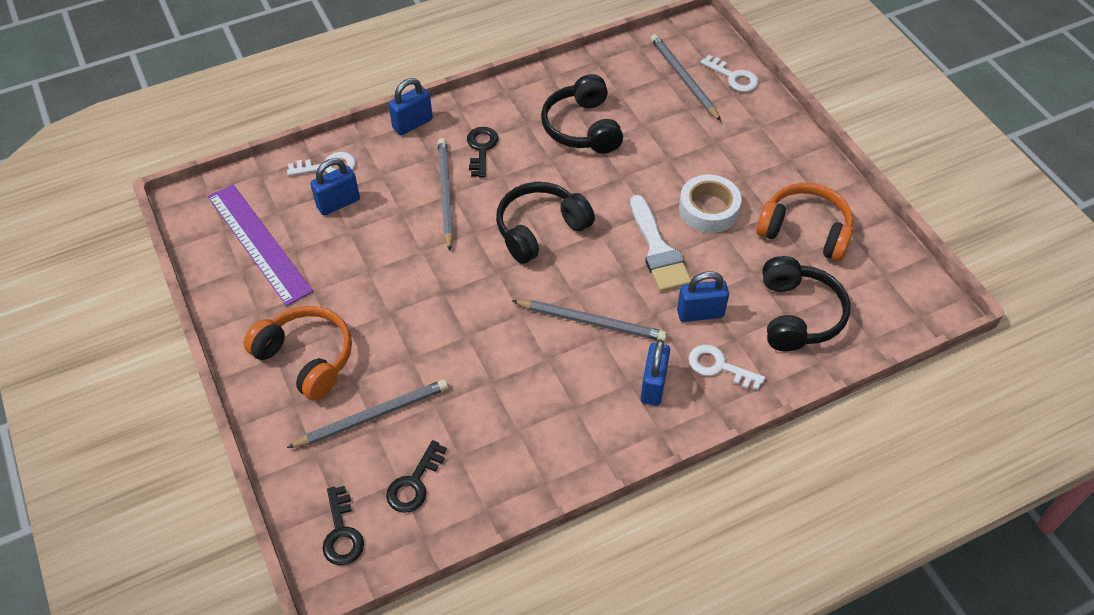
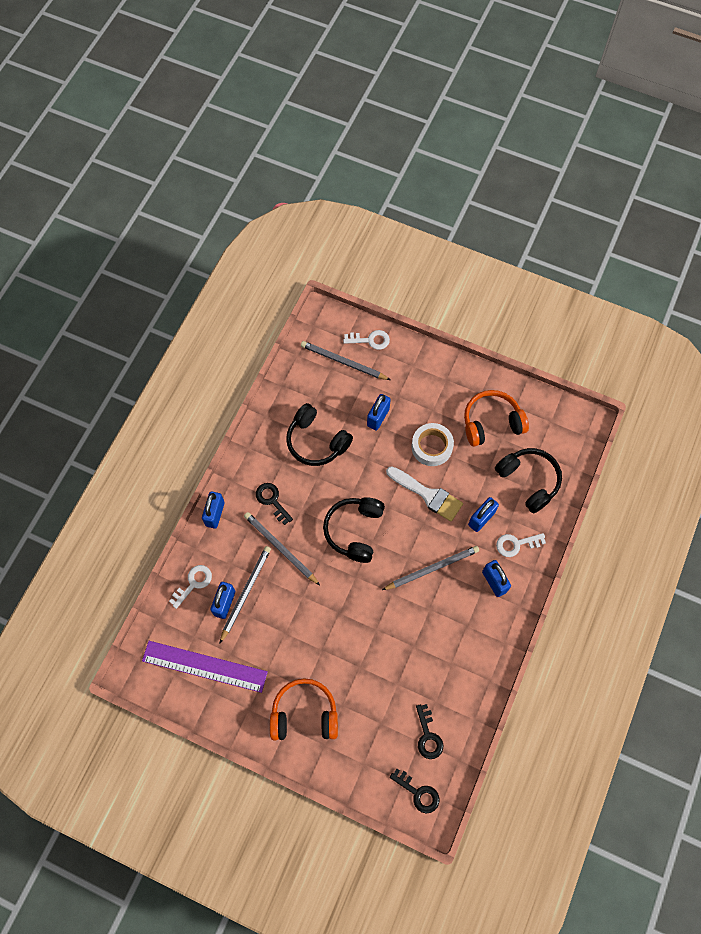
camera: 40 degrees left, 15 degrees up
grey pencil [287,379,448,448] -> grey pencil moved to [220,546,271,643]
none -> blue padlock [367,394,391,431]

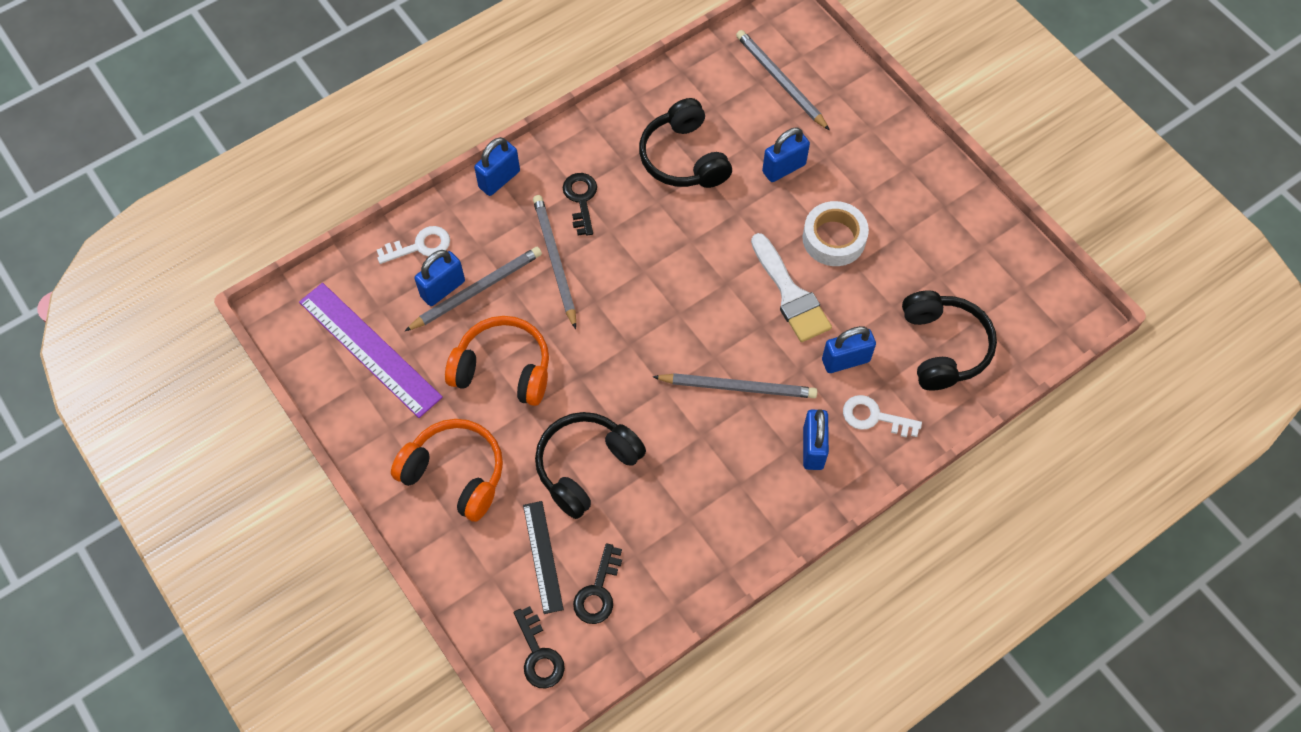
camera: 30 degrees right, 5 degrees down
black headphones [323,497,385,563] -> black headphones moved to [535,412,646,519]
white key [343,330,390,350] -> none
orange headphones [464,390,529,446] -> orange headphones moved to [445,316,549,406]
none -> black ruler [523,501,564,614]

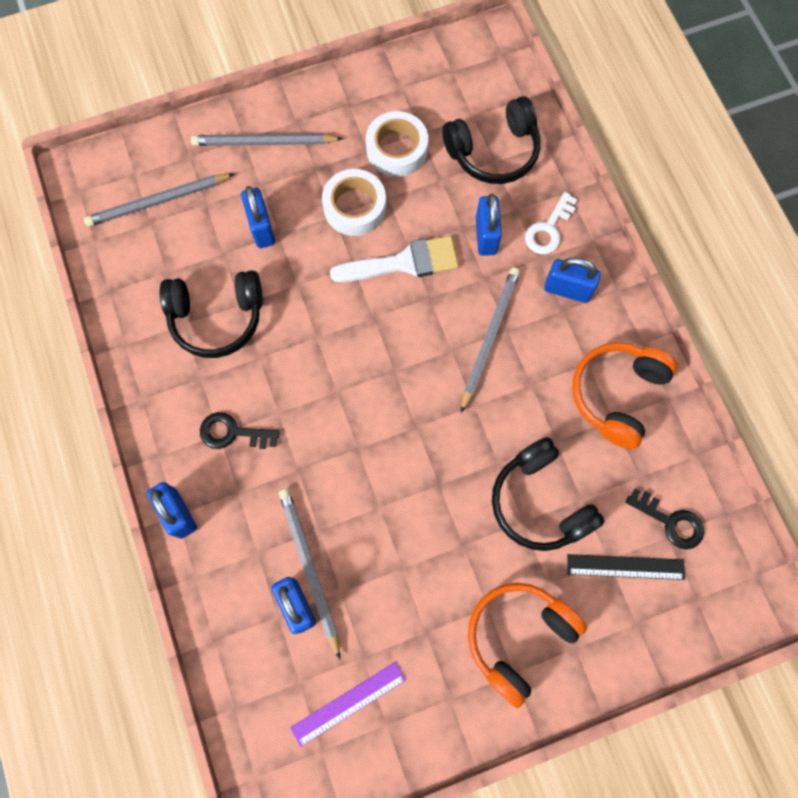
camera: 75 degrees left, 10 degrees up
purple ruler [299,283,443,418] -> purple ruler [290,662,406,747], size x0.59
white key [377,226,450,264] -> none
orange headphones [445,316,549,406] -> orange headphones moved to [572,342,677,449]
black key [514,606,565,688] -> none
grey pencil [533,195,576,329] -> grey pencil moved to [191,133,343,146]
black headphones [902,290,997,391] -> black headphones turned 150 degrees clockwise [442,96,541,184]
none -> white tape [366,111,428,177]

